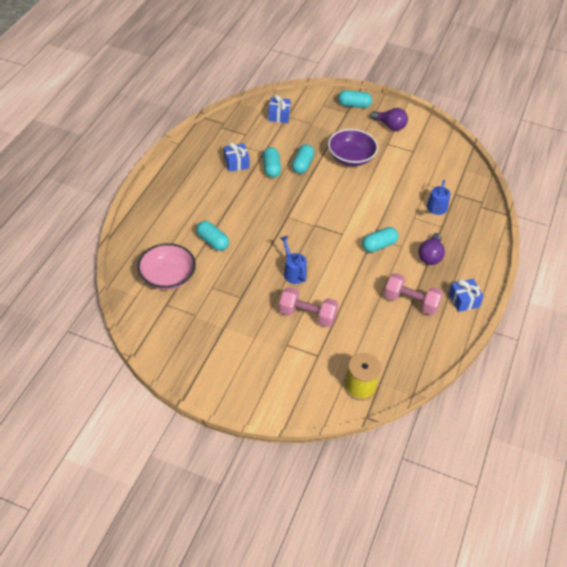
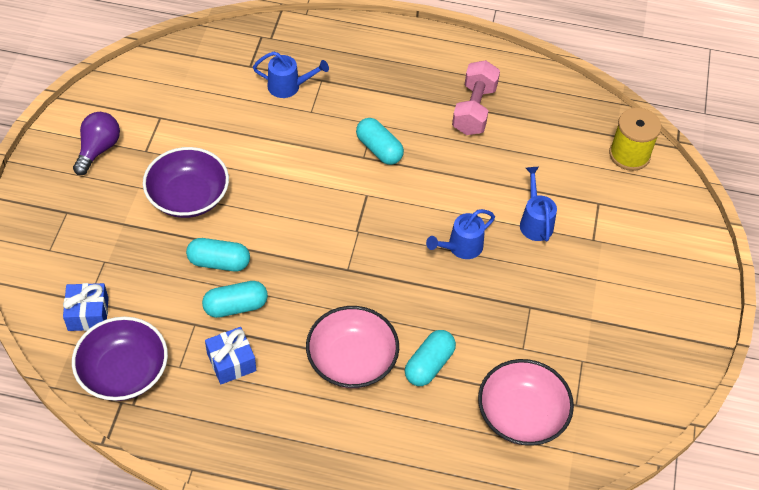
camera: 100 degrees left, 5 degrees up
pink dumbbell [279,287,338,327] -> blue watering can [520,167,557,242]
turquoise capsule [338,90,372,108] -> none
purple light bulb [418,233,445,265] -> none
blue gift [449,279,484,312] -> none
none -> purple bowl [72,316,168,401]
none -> pink bowl [306,306,399,388]

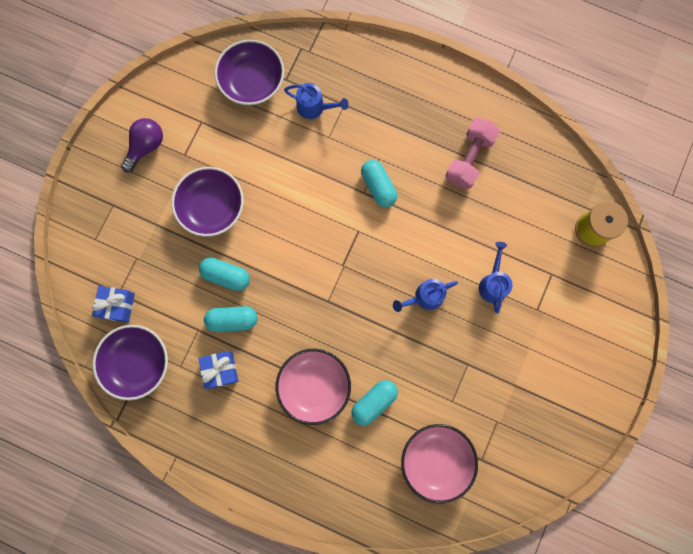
camera: 15 degrees right, 25 degrees up
none -> purple bowl [214,40,284,105]

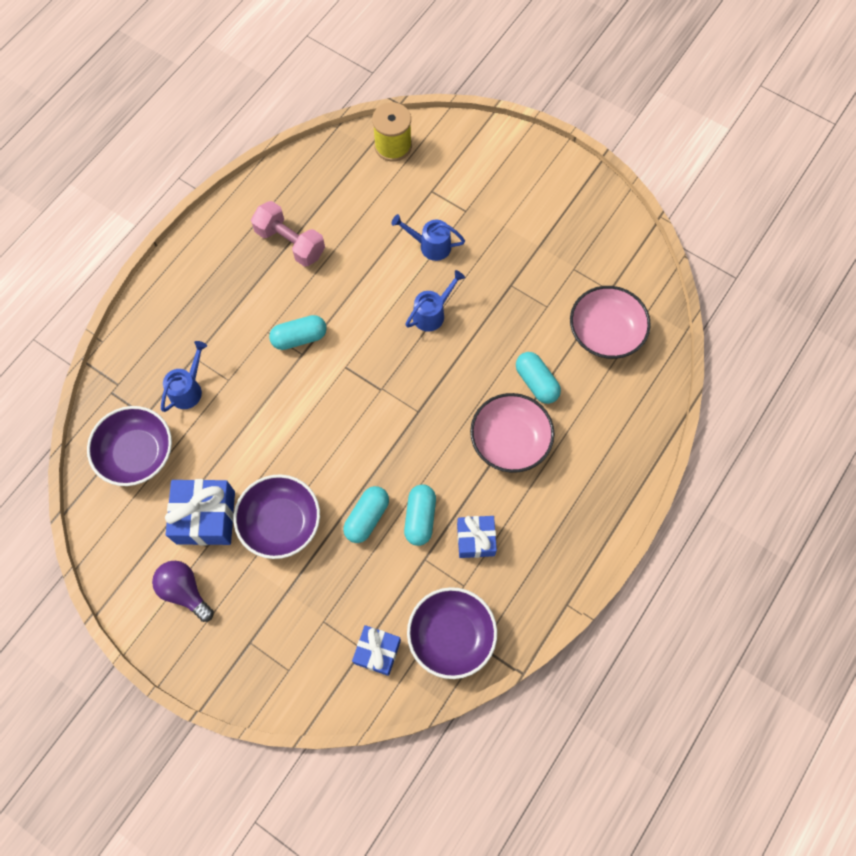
camera: 80 degrees left, 10 degrees down
blue watering can [393,279,458,312] -> blue watering can turned 120 degrees counterclockwise [405,270,465,332]
none -> blue gift [165,479,235,545]

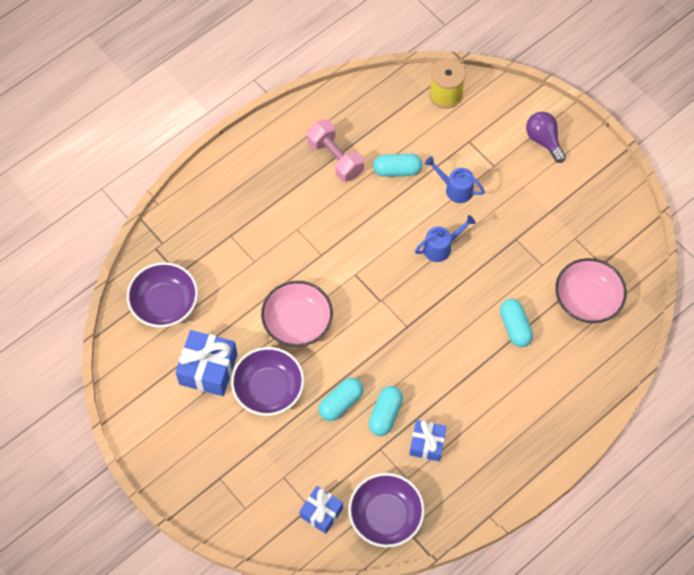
camera: 15 degrees right, 5 degrees down
purple light bulb [152,561,214,622] -> purple light bulb moved to [526,112,566,163]
blue watering can [161,341,207,412] -> none
turquoise capsule [269,315,327,350] -> turquoise capsule moved to [373,154,422,177]
pink bowl [470,393,555,473] -> pink bowl moved to [261,281,333,347]

